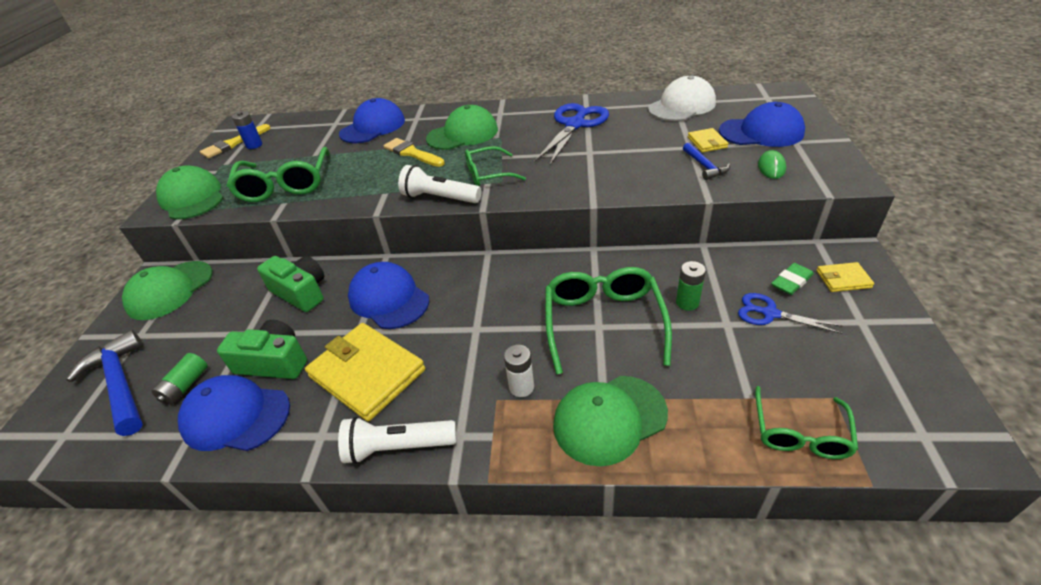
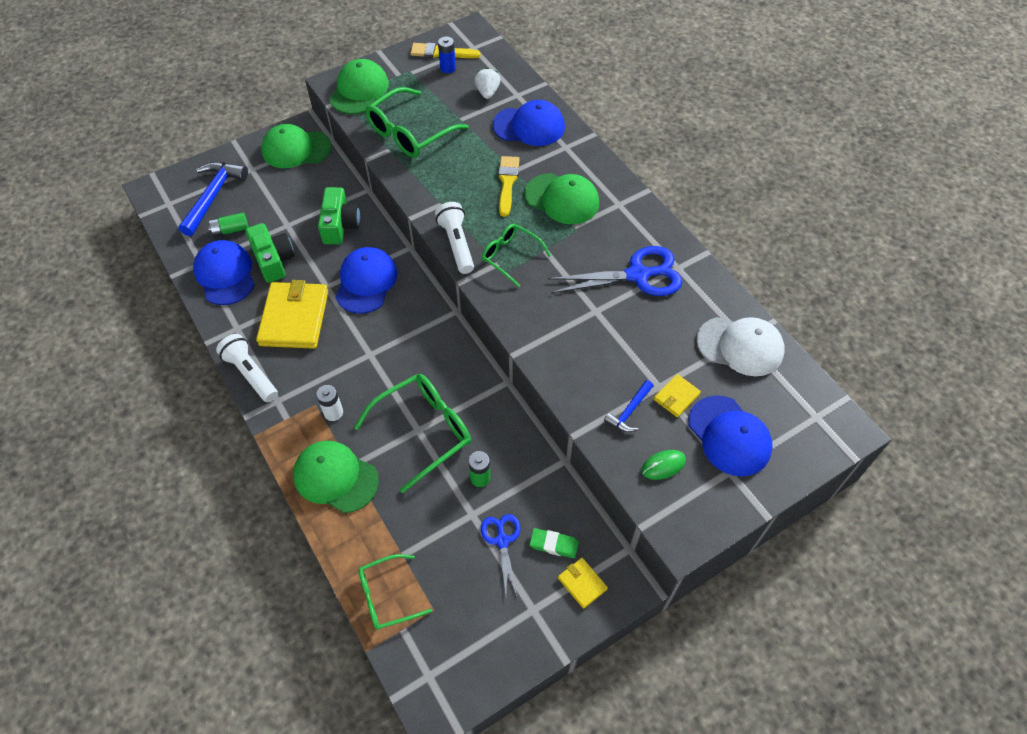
camera: 50 degrees right, 15 degrees up
none -> white strawberry [475,68,500,99]

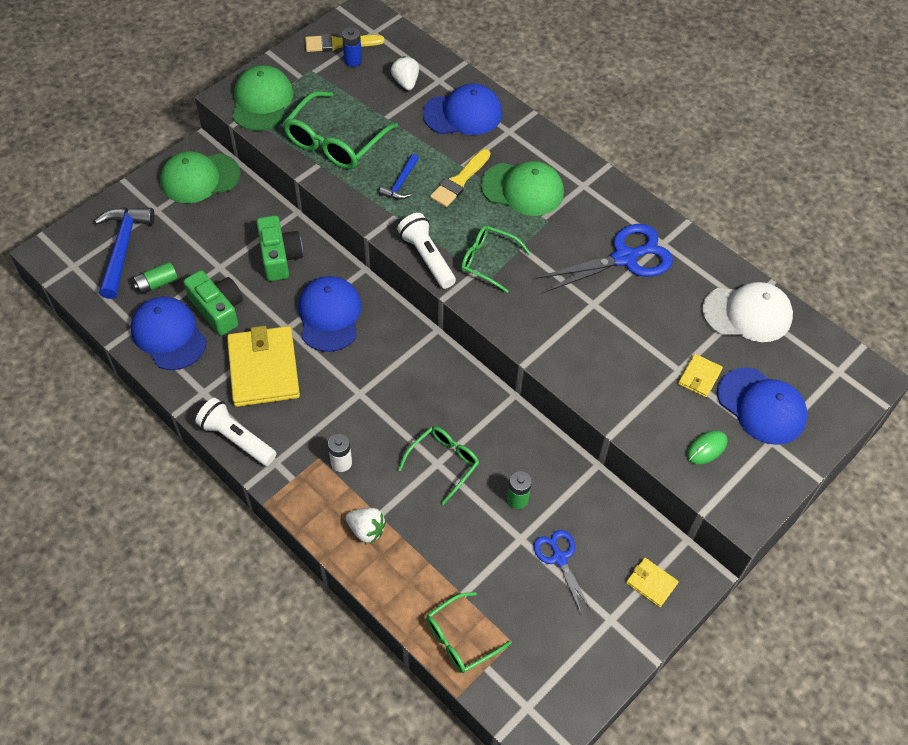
camera: 15 degrees left, 0 degrees up
green cap [293,441,379,513] -> white strawberry [346,508,386,543]
green glasses [354,374,471,493] -> green glasses [398,426,479,505], size x0.62
yellow brush [498,156,520,217] -> yellow brush turned 135 degrees counterclockwise [430,149,490,207]
green eraser [530,528,579,558] -> none
blue hammer [604,380,653,432] -> blue hammer moved to [379,154,419,200]

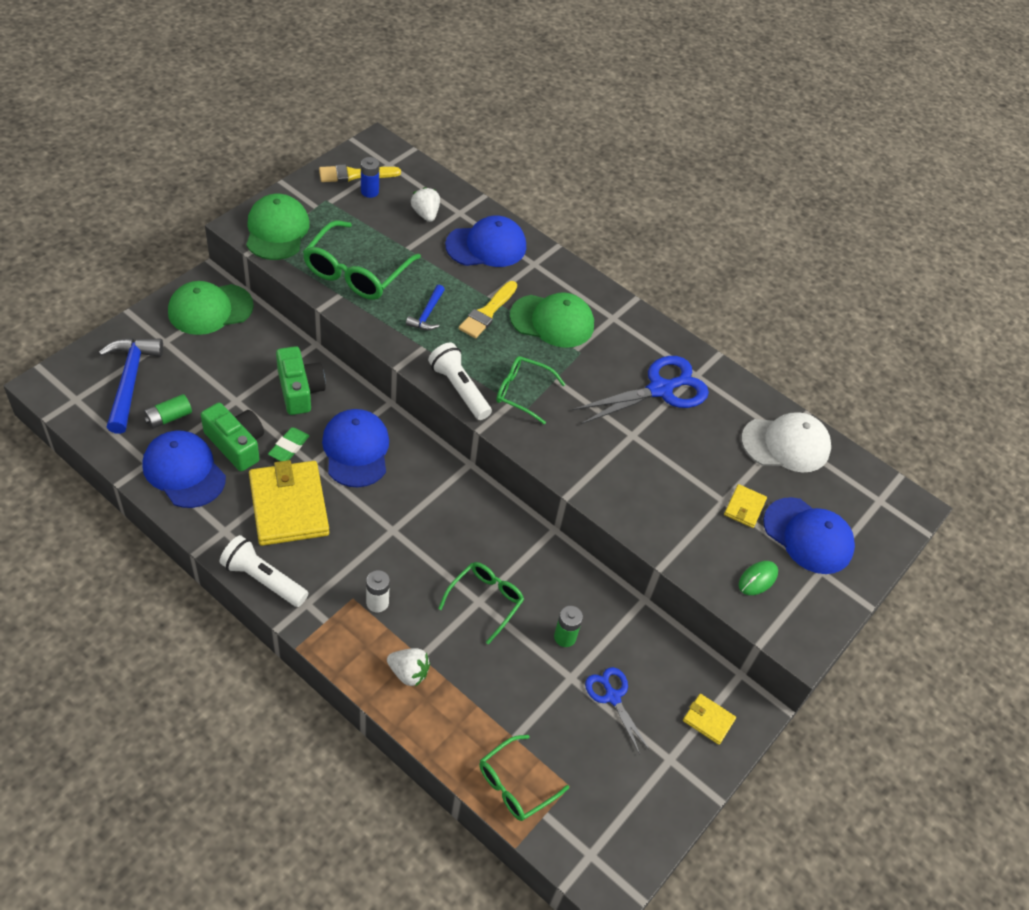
camera: 10 degrees left, 5 degrees down
none -> green eraser [268,427,309,461]

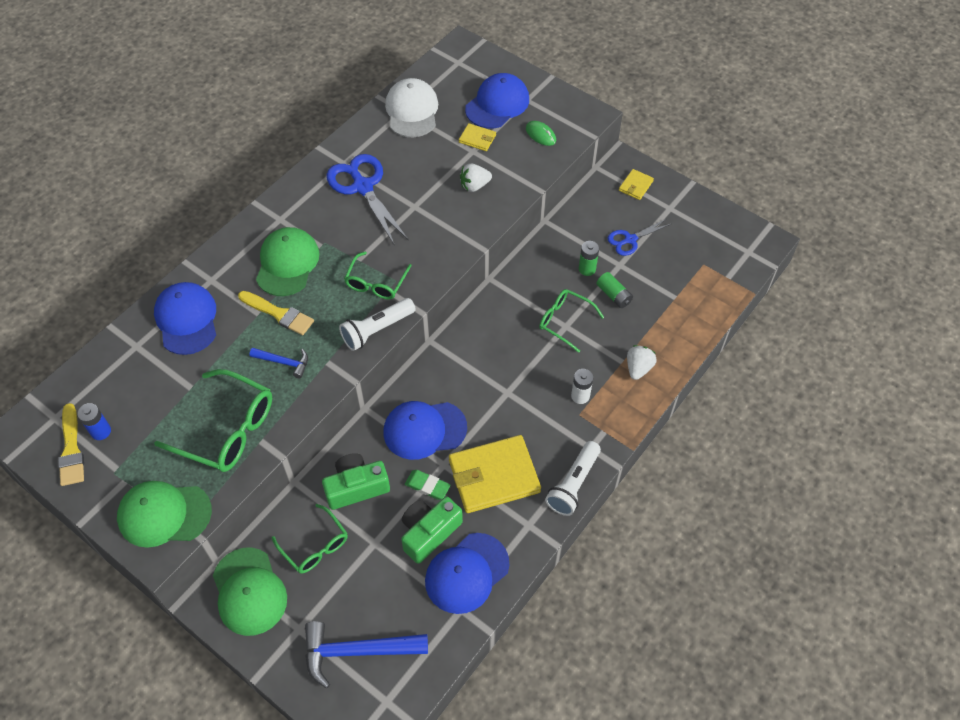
camera: 85 degrees left, 5 degrees up
green battery [144,394,192,429] -> green battery moved to [596,272,633,308]
white strawberry [411,187,440,222] -> white strawberry moved to [460,164,492,192]
green glasses [479,735,569,821] -> green glasses moved to [272,504,348,574]

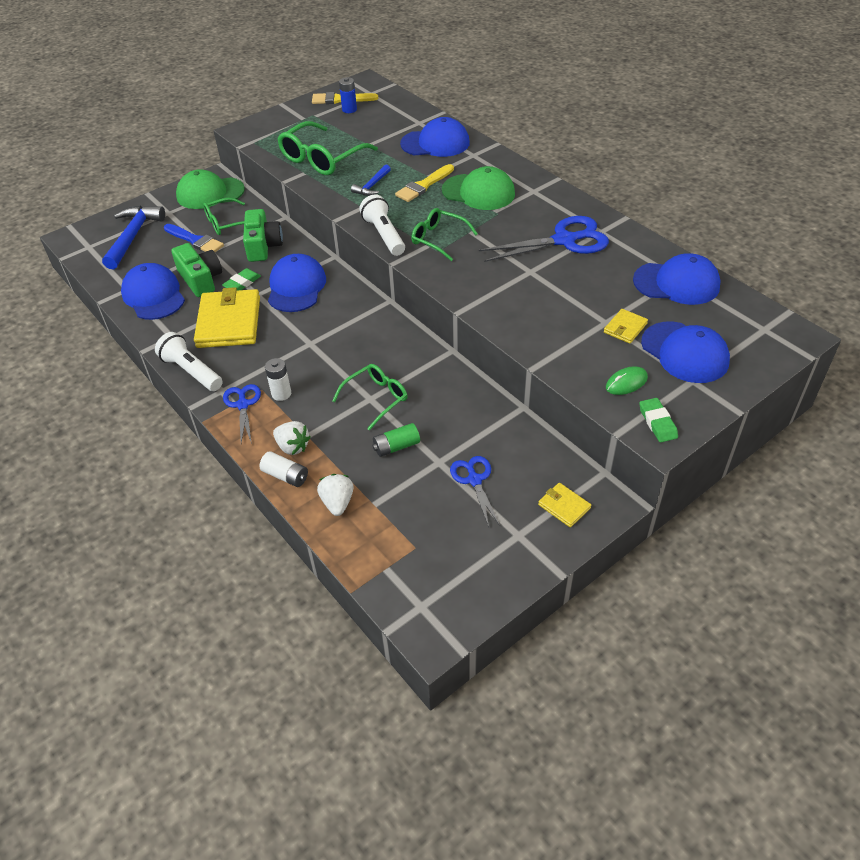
camera: 105 degrees right, 10 degrees down
green cap [117,481,212,548] -> none
white cap [385,78,438,137] -> blue cap [633,253,721,305]
white strawberry [460,164,492,192] -> white strawberry moved to [317,474,354,516]
green battery [579,241,599,276] -> none
none -> blue brush [164,224,224,252]
none -> blue scissors [223,384,261,444]
none -> white battery [260,451,308,487]
none -> green eraser [639,398,678,442]

